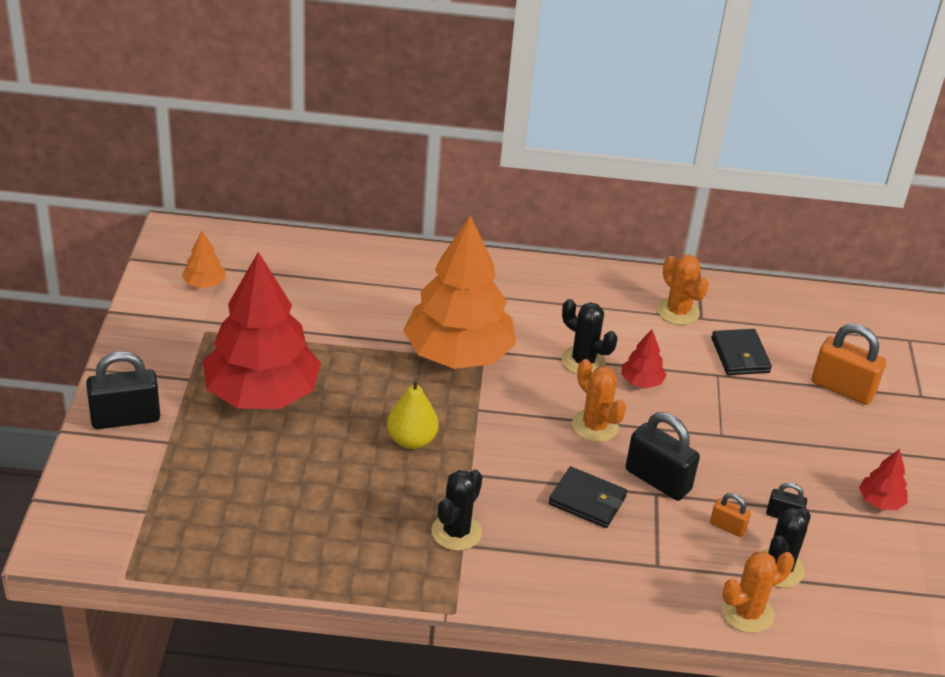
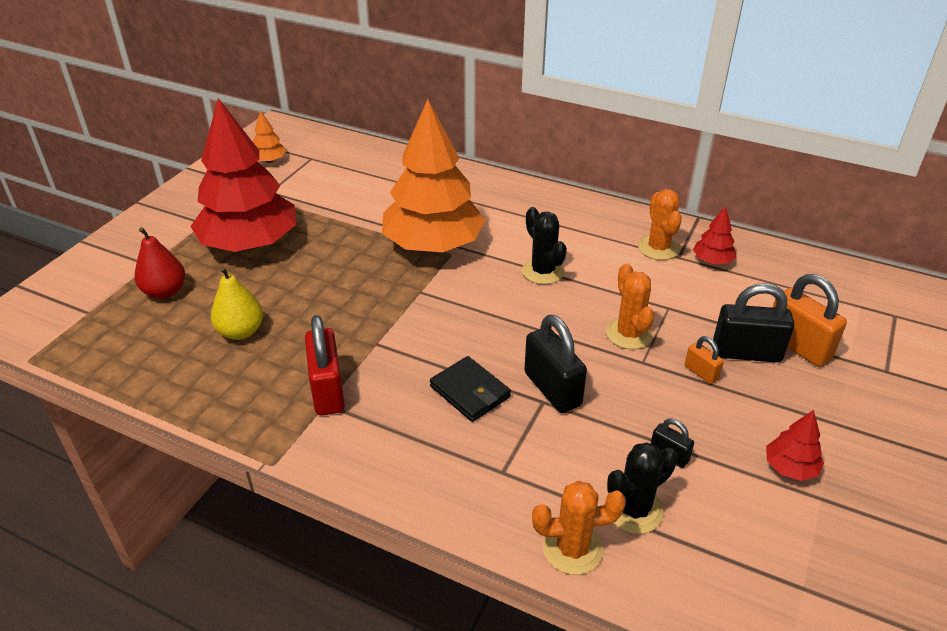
camera: 25 degrees right, 0 degrees up
black padlock [86,351,160,429] -> black padlock moved to [713,283,794,363]
yellow pear [387,378,439,449] -> yellow pear moved to [211,266,263,340]
black cactus [432,470,483,551] -> red padlock [305,315,345,415]
orange cactus [572,359,626,442] -> orange cactus moved to [606,263,654,349]
red tree [622,329,667,388] -> red tree moved to [693,206,736,264]
orange padlock [710,493,751,537] -> orange padlock moved to [685,336,724,384]
black wallet [711,329,772,375] -> none
none -> red pear [135,227,185,299]

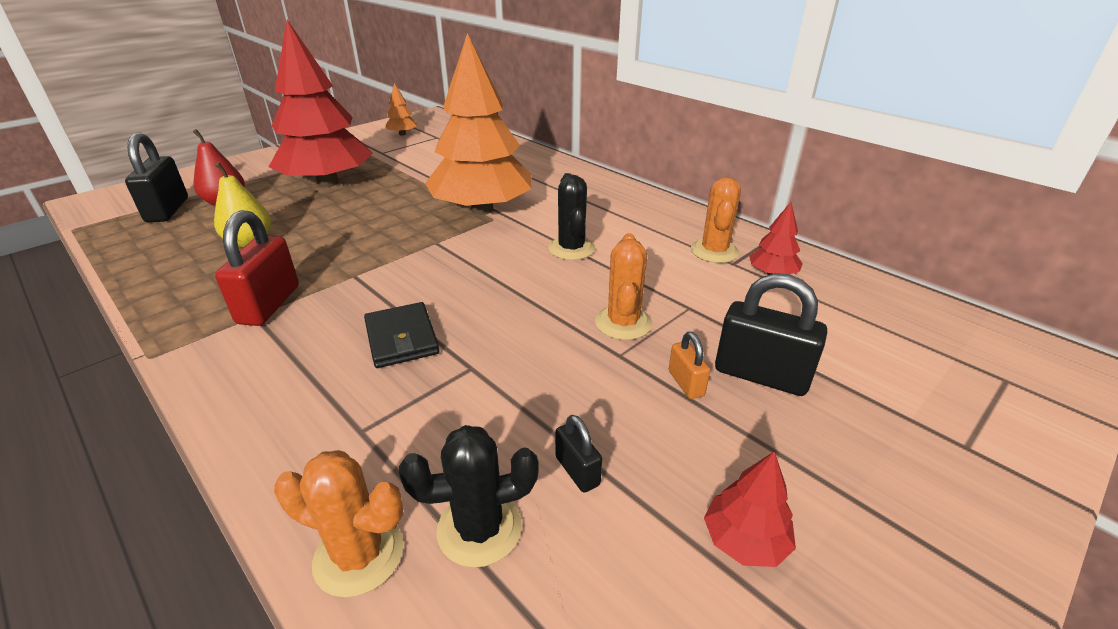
camera: 20 degrees right, 5 degrees down
black padlock [524,315,587,413] -> black padlock moved to [125,133,188,223]
orange padlock [773,274,847,366] -> none

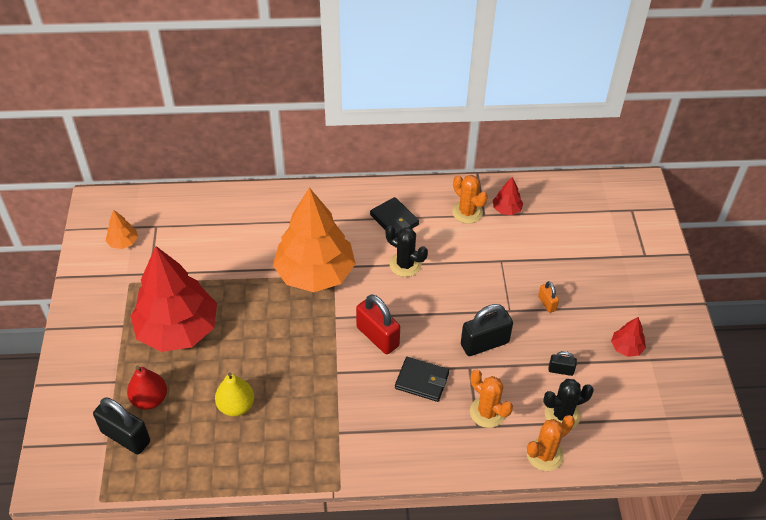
camera: 50 degrees left, 15 degrees up
red padlock [215,210,299,326] -> red padlock moved to [356,295,400,354]
black cactus [399,425,539,568] -> black cactus turned 45 degrees clockwise [543,379,594,428]
orange cactus [595,233,652,340] -> orange cactus moved to [470,370,513,428]
orange padlock [669,332,710,399] -> orange padlock turned 45 degrees clockwise [538,281,559,313]
black padlock [715,273,827,396] -> black padlock moved to [461,304,513,356]
none -> black wallet [370,197,419,237]

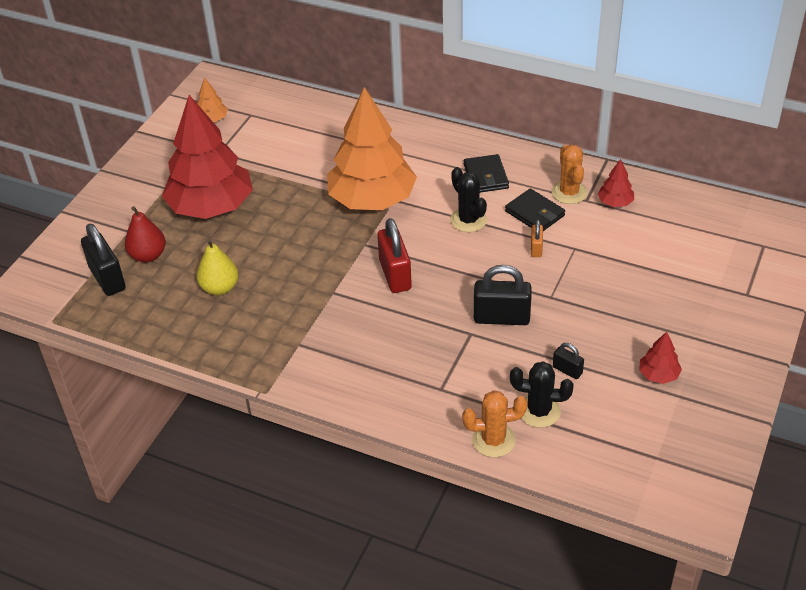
camera: 30 degrees right, 5 degrees down
black wallet [395,357,449,402] -> black wallet moved to [505,188,565,231]
orange cactus [470,370,513,428] -> none
orange padlock [538,281,559,313] -> orange padlock moved to [531,220,543,257]

